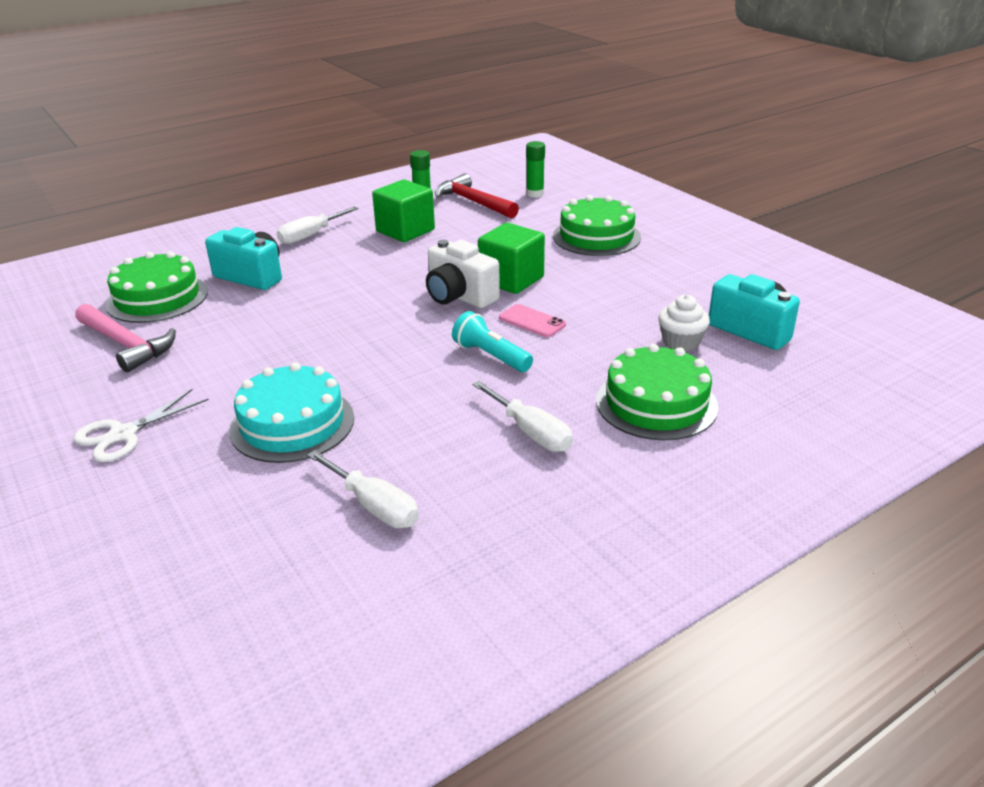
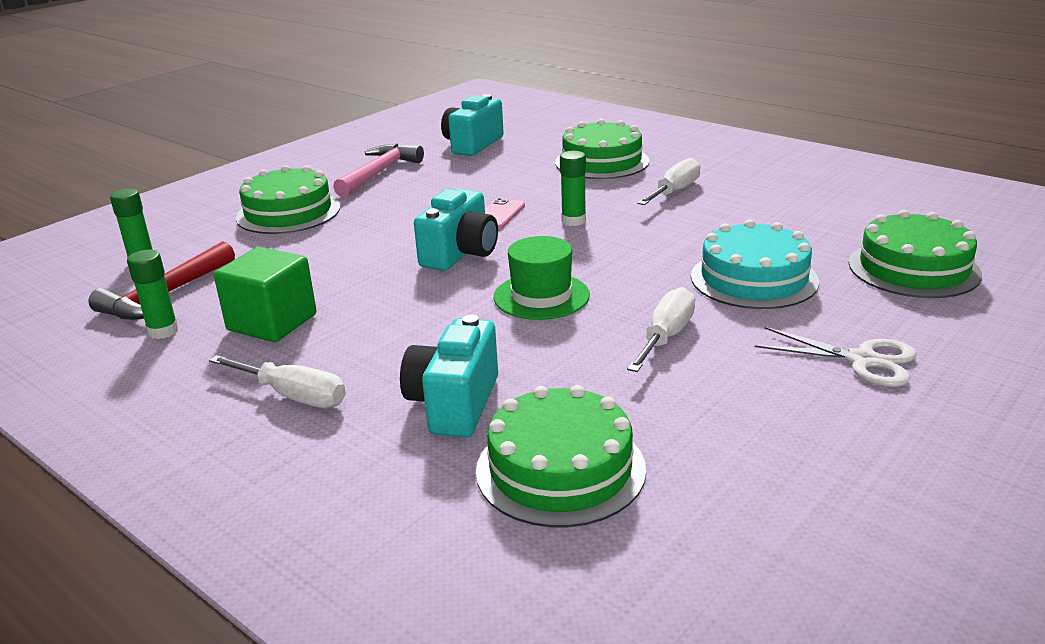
camera: 105 degrees left, 5 degrees down
pink hammer [75,304,176,372] -> pink hammer moved to [333,144,424,197]
white screwdriver [307,450,419,528] -> white screwdriver moved to [627,287,695,372]
white camera [426,240,500,308] -> turquoise camera [414,189,498,271]
turquoise flashlight [452,311,533,372] -> green glue stick [560,151,586,226]
green cube [478,223,545,294] -> none
white cupcake [658,295,710,352] -> none
none -> green hat [494,236,590,320]
none -> green cake [849,210,982,298]

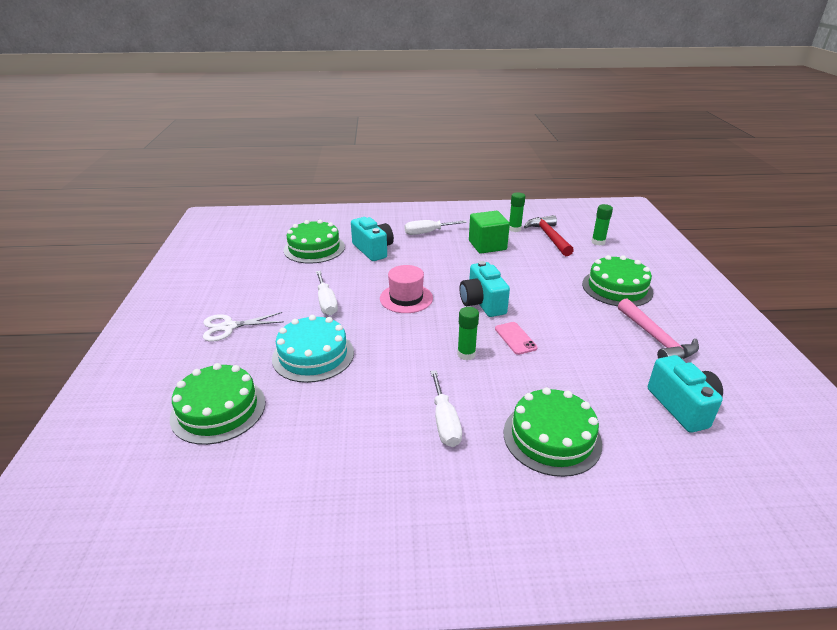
camera: 135 degrees right, 5 degrees up
green hat [494,236,590,320] -> pink hat [380,265,433,313]

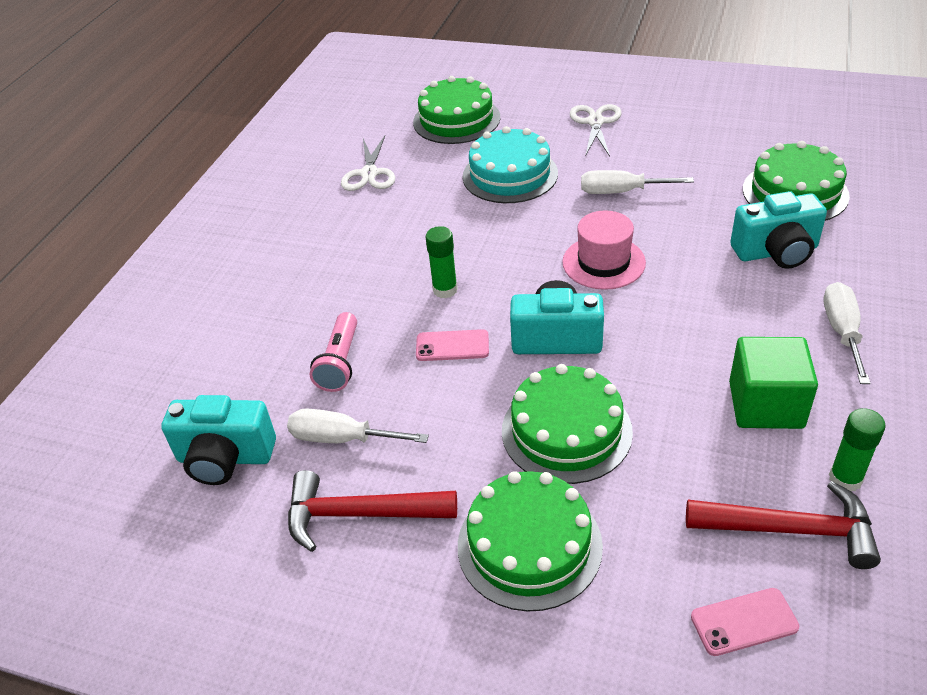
camera: 115 degrees right, 10 degrees up
white screwdriver [430,370,462,447] -> white screwdriver moved to [287,409,429,443]
green cake [503,387,602,477] -> green cake moved to [502,364,633,484]
green glue stick [592,204,613,245] -> pink phone [691,588,799,656]
pink hammer [618,298,699,359] -> red hammer [288,470,457,552]
none -> pink flashlight [310,312,357,392]
none -> white scissors [341,136,395,191]

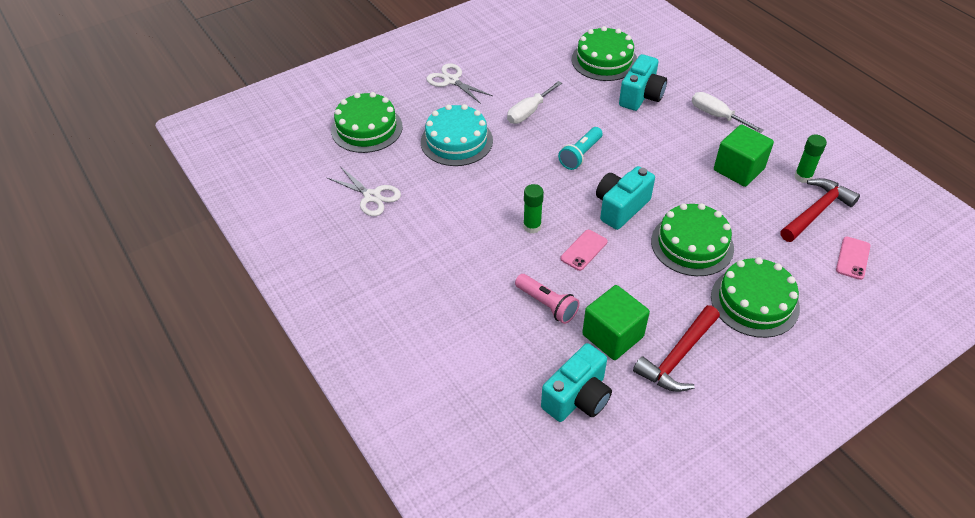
camera: 55 degrees left, 5 degrees up
white screwdriver [287,409,429,443] -> green cube [582,285,650,360]
pink hat [562,210,646,290] -> turquoise flashlight [558,127,603,170]

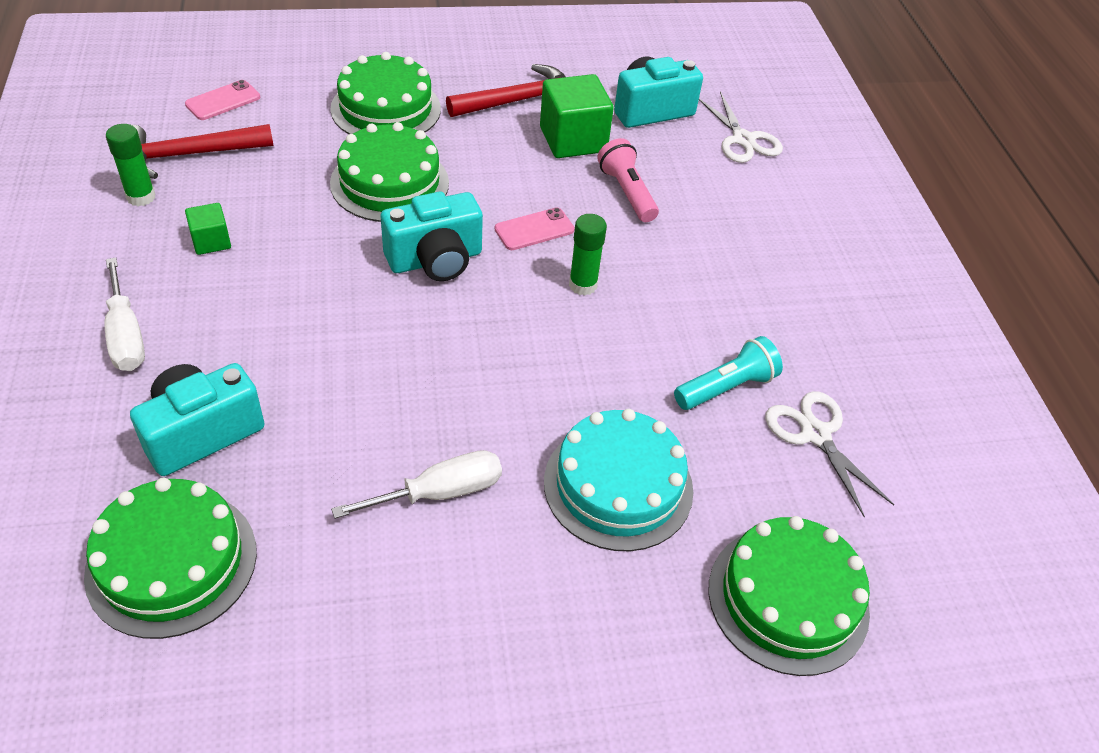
camera: 160 degrees left, 0 degrees up
white scissors [426,63,493,104] -> white scissors moved to [699,91,783,163]
turquoise flashlight [558,127,603,170] -> turquoise flashlight moved to [674,336,783,410]
green cube [714,124,774,187] -> green cube [185,203,231,255], size x0.53

